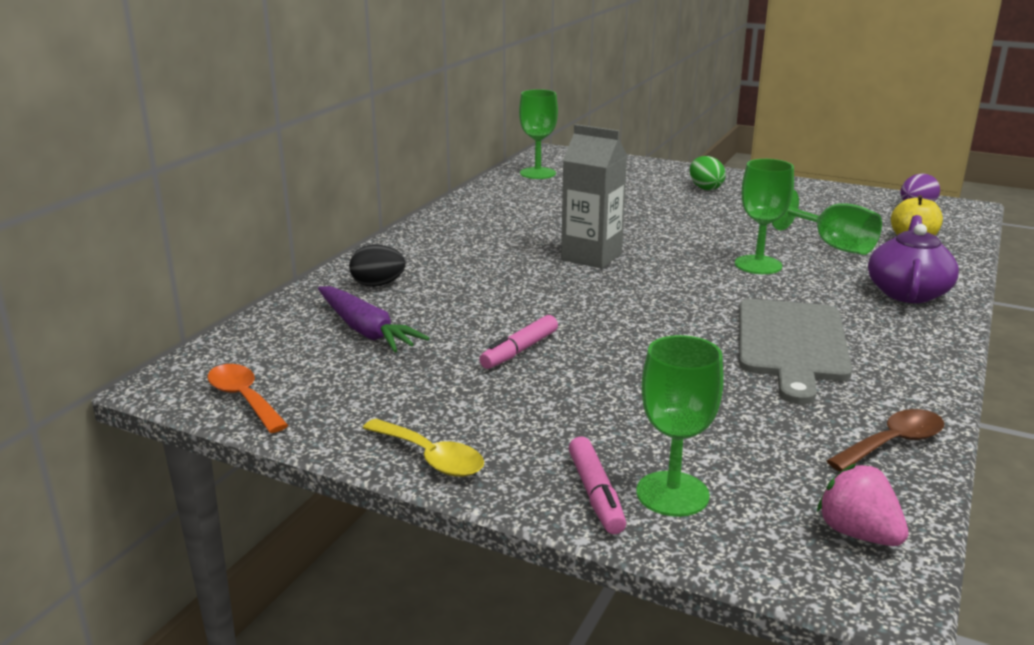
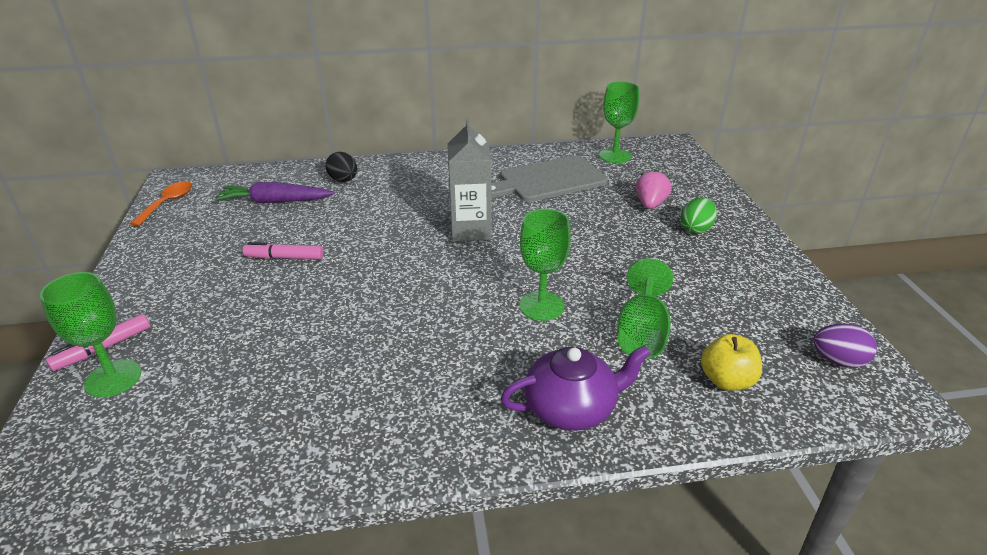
camera: 55 degrees right, 10 degrees up
purple carrot [318,286,430,352] -> purple carrot turned 75 degrees clockwise [215,182,335,203]
yellow spoon [363,419,484,477] -> none
grey cutting board [739,299,852,404] -> grey cutting board moved to [491,155,608,202]
pink strawberry [817,463,909,546] -> pink strawberry moved to [636,169,672,209]
brown spoon [826,409,944,472] -> none

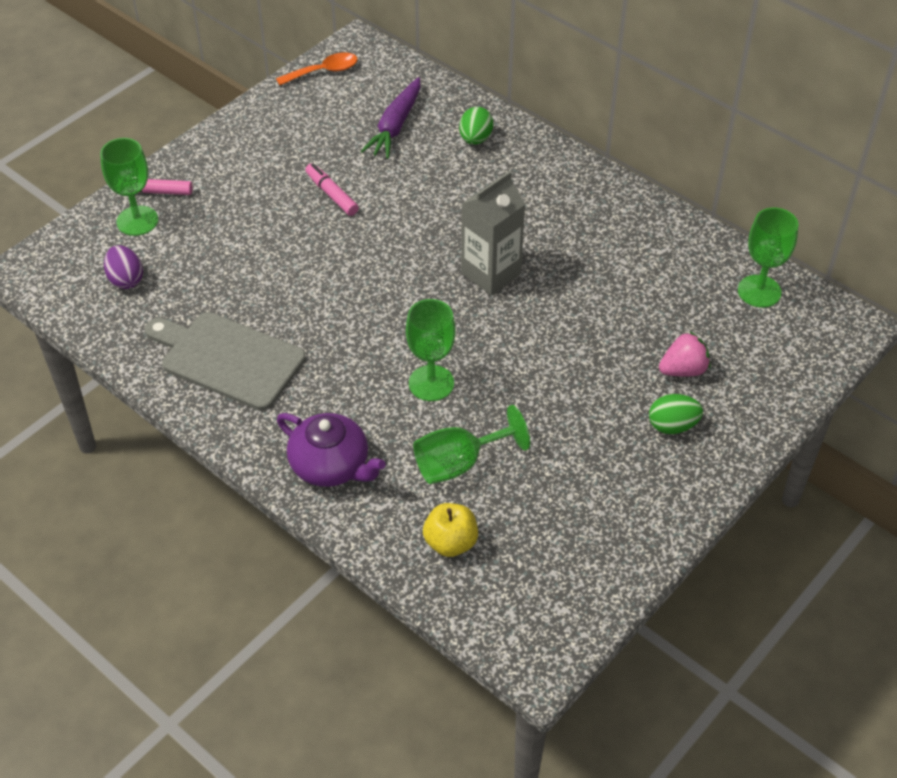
camera: 50 degrees right, 15 degrees up
purple carrot [215,182,335,203] -> purple carrot turned 120 degrees counterclockwise [361,77,421,159]
black egg [325,152,357,182] -> green egg [459,107,493,145]
grey cutting board [491,155,608,202] -> grey cutting board moved to [145,312,306,411]
purple egg [813,324,877,368] -> purple egg moved to [104,245,143,289]

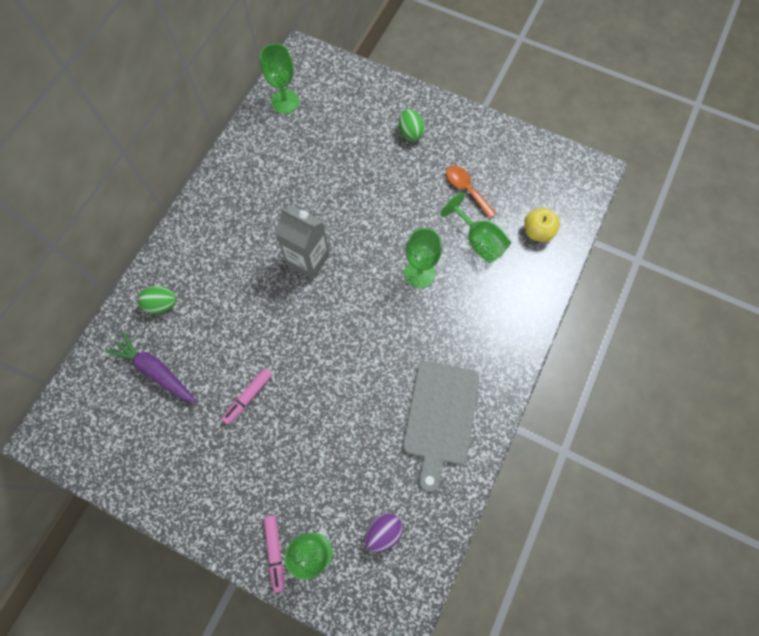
camera: 105 degrees left, 20 degrees up
orange spoon [276,52,358,85] -> orange spoon moved to [446,166,496,218]
purple teapot [277,413,386,487] -> none
purple carrot [361,77,421,159] -> purple carrot turned 150 degrees counterclockwise [106,332,196,403]
pink strawberry [659,332,710,377] -> none

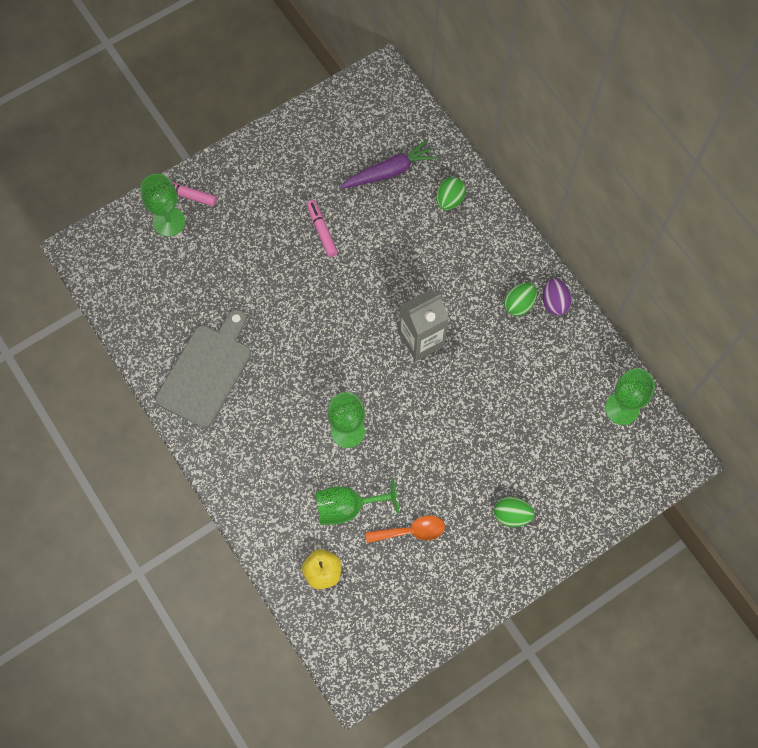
camera: 120 degrees right, 0 degrees up
purple egg [365,513,403,552] -> purple egg moved to [543,278,572,316]
grey cutting board [403,361,479,492] -> grey cutting board turned 75 degrees clockwise [155,309,251,428]
none -> green egg [504,283,537,316]

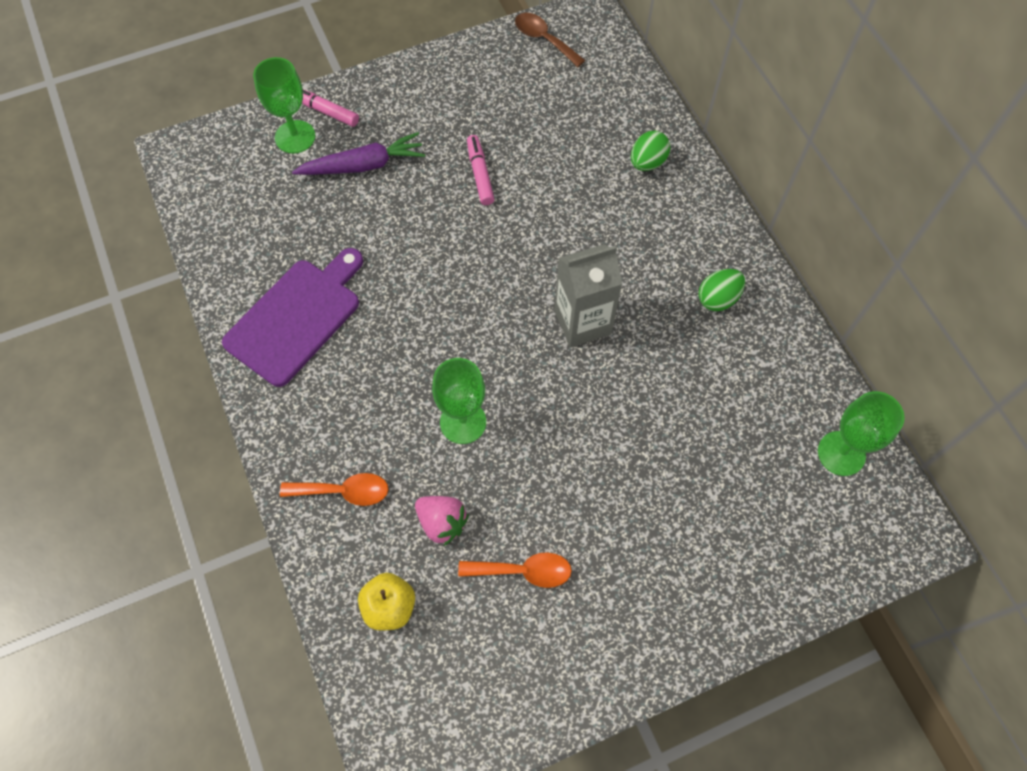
camera: 10 degrees right, 5 degrees down
grey cutting board [155,309,251,428] -> purple cutting board [222,248,363,387]
green goblet [315,478,399,525] -> pink strawberry [415,496,469,546]
purple carrot [340,139,438,188] -> purple carrot moved to [292,132,425,175]
green egg [494,496,535,527] -> none
purple egg [543,278,572,316] -> none
none -> orange spoon [280,473,388,506]
none -> brown spoon [515,13,585,67]

